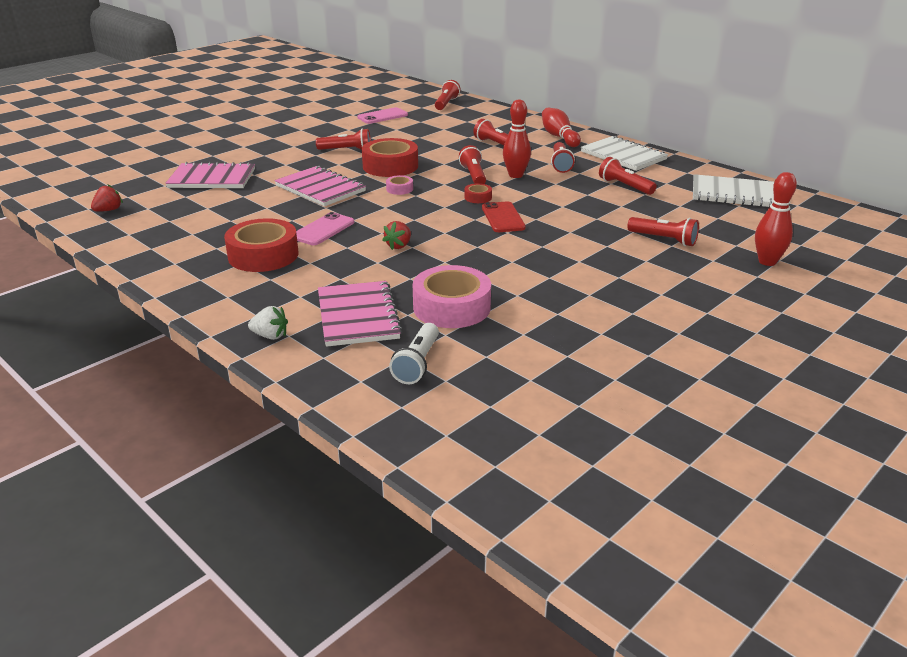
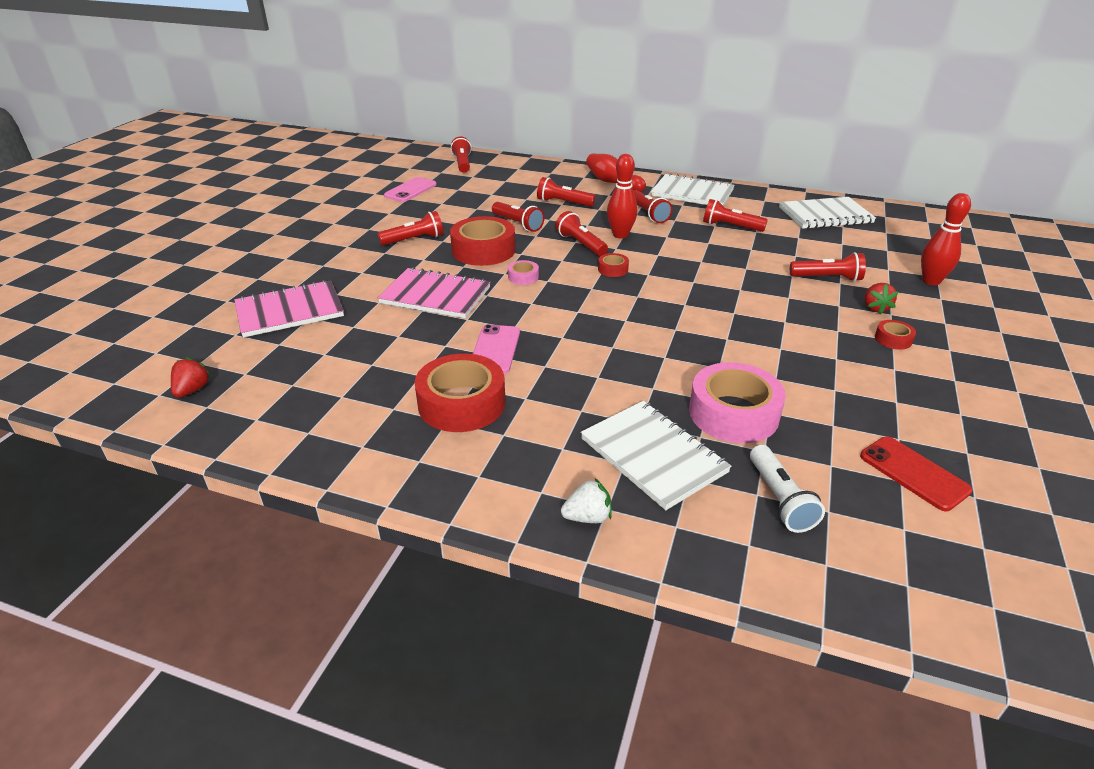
camera: 25 degrees left, 5 degrees up
pink notebook [318,281,402,347] -> white notebook [580,401,732,510]
red strawberry [383,221,411,250] -> red strawberry moved to [865,283,898,314]
red phone [482,201,526,232] -> red phone moved to [860,437,973,511]
none -> red flashlight [492,202,544,232]
none -> red tape [875,320,916,350]

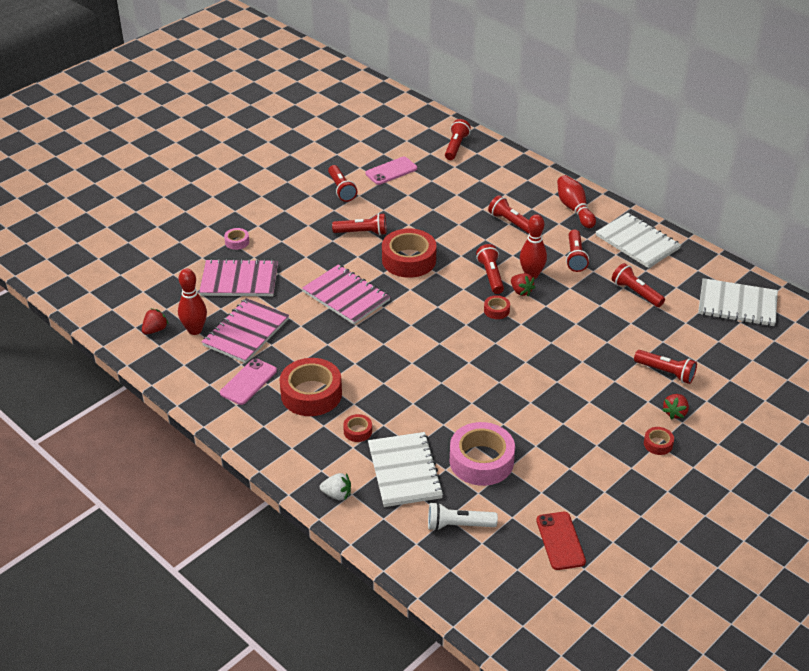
camera: 25 degrees right, 5 degrees up
pink phone [473,324,520,374] -> pink phone moved to [220,359,277,405]
red flashlight [492,202,544,232] -> red flashlight moved to [328,165,357,202]
pink tape [508,260,539,285] -> pink tape moved to [224,228,249,250]
white flashlight [750,445,825,533] -> white flashlight turned 75 degrees clockwise [428,502,498,531]
red bowling pin [921,193,971,285] -> red bowling pin moved to [178,269,207,335]
none -> pink notebook [202,298,289,363]
none -> red tape [343,414,372,442]
none -> red strawberry [511,273,535,296]

